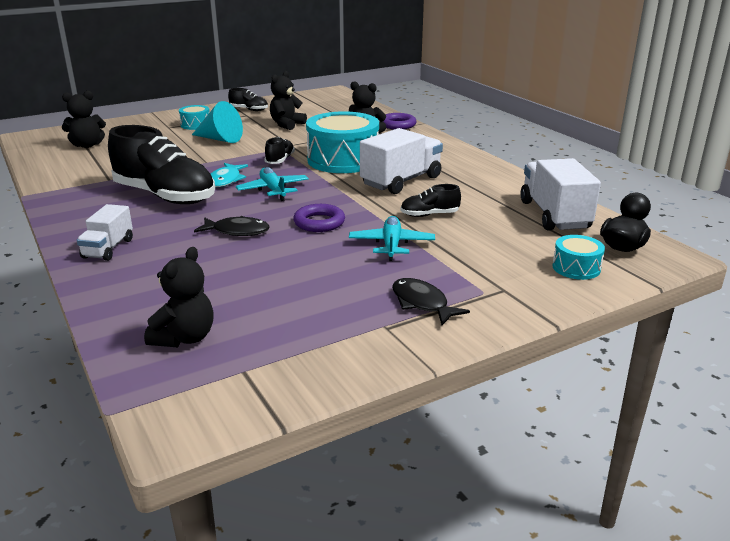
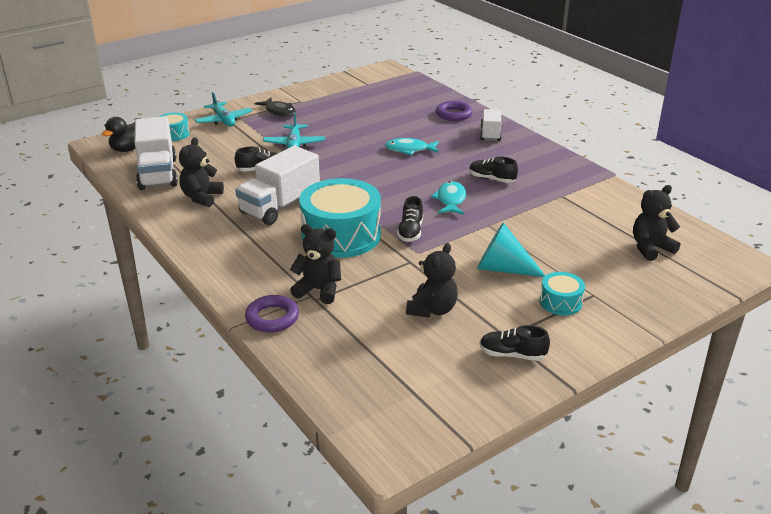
camera: 175 degrees right, 5 degrees up
black shoe [108,125,215,204] -> black shoe [469,157,518,183], size x0.45
black teddy bear [144,247,214,347] -> black teddy bear moved to [179,137,224,207]
black fish [194,216,269,236] -> turquoise fish [385,138,439,155]
turquoise plane [236,167,309,201] -> turquoise plane moved to [195,92,252,127]
purple ring [293,204,345,232] -> purple ring moved to [436,101,473,121]

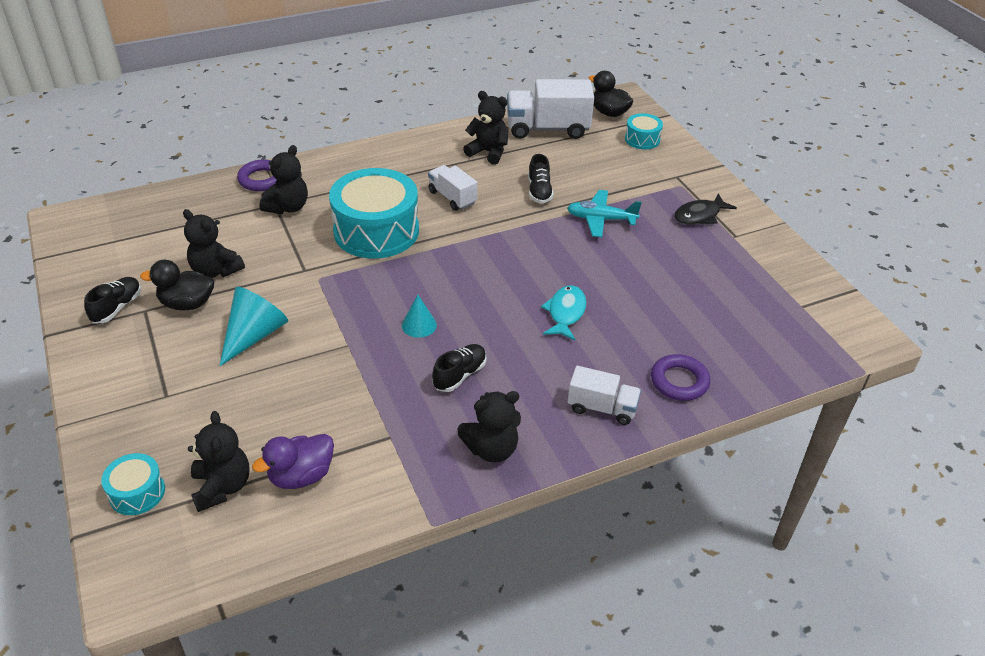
camera: 100 degrees right, 10 degrees up
turquoise plane [195,92,252,127] -> none
white truck [235,146,320,225] -> white truck [428,165,477,211], size x0.59
black shoe [397,196,423,242] -> none
turquoise fish [431,181,466,214] -> turquoise cone [402,295,437,338]
turquoise drum [540,272,585,315] -> turquoise drum moved to [101,453,165,515]
none -> black duck [140,259,214,310]
none -> purple duck [252,434,334,489]
none -> black teddy bear [457,391,521,462]

